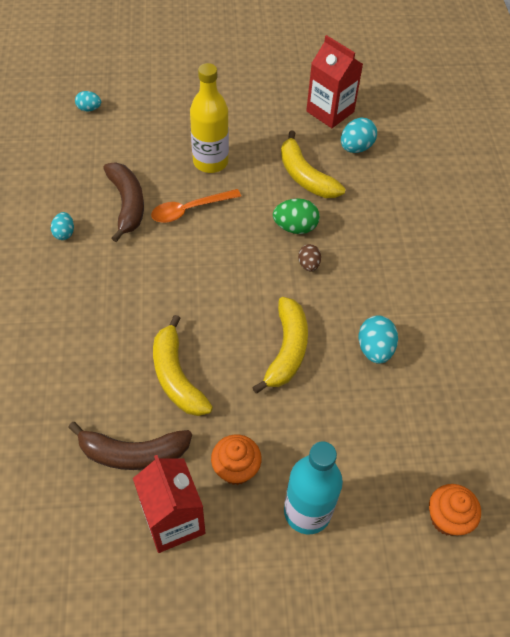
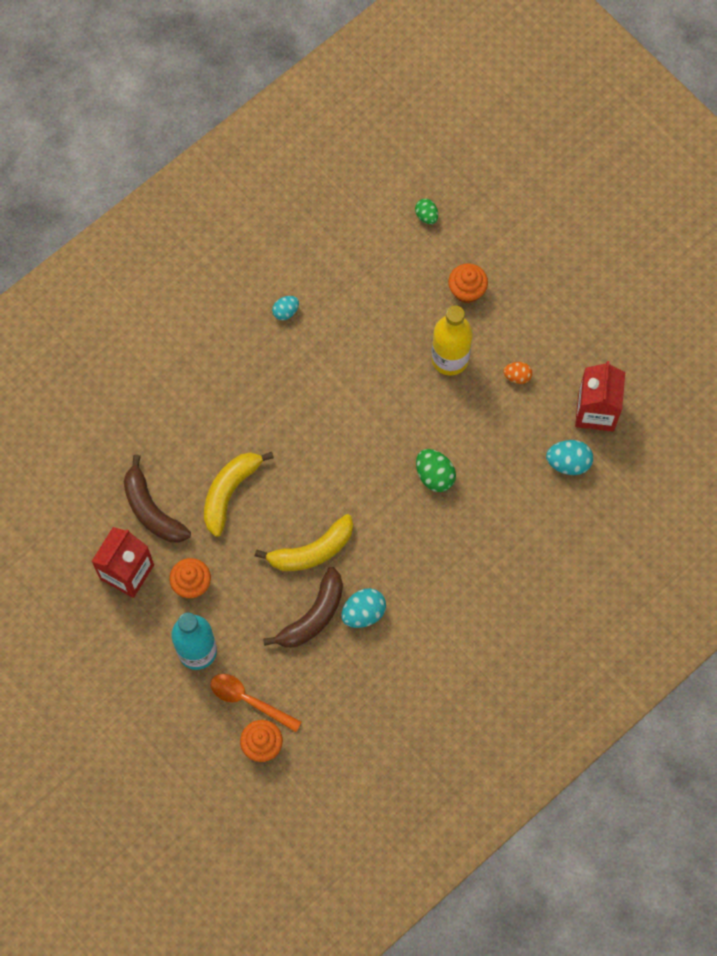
camera: 55 degrees right, 15 degrees up
turquoise egg [75,91,101,111] -> green egg [415,199,438,224]
brown banana [103,163,144,242] -> brown banana moved to [263,567,343,648]
orange spoon [151,189,241,223] -> orange spoon moved to [210,674,302,732]
yellow banana [281,130,345,198] -> none
brown egg [298,244,321,271] -> none
none -> orange cupcake [448,264,488,303]
none -> orange egg [503,362,533,384]

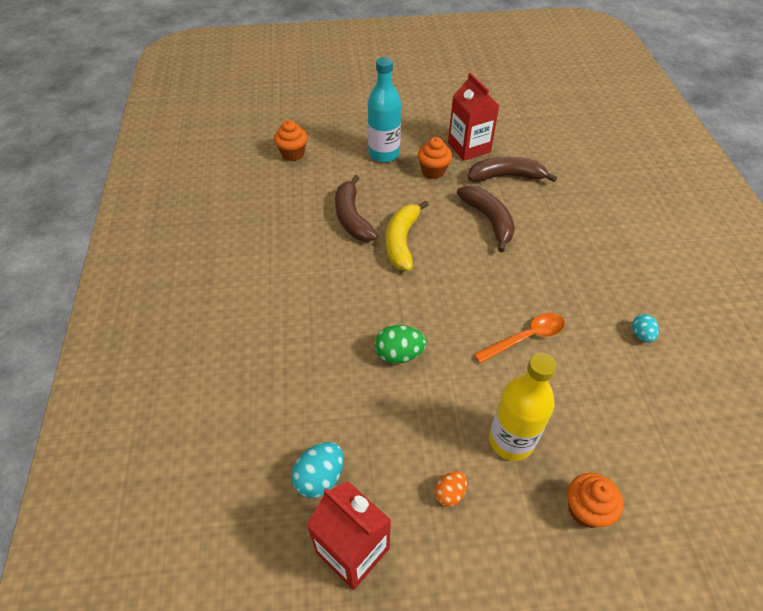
camera: 125 degrees right, 20 degrees down
yellow banana [204,452,274,537] -> brown banana [457,186,515,252]
orange spoon [210,674,302,732] -> orange spoon moved to [474,313,565,363]
turquoise egg [341,588,386,628] -> none
green egg [415,199,438,224] -> none

